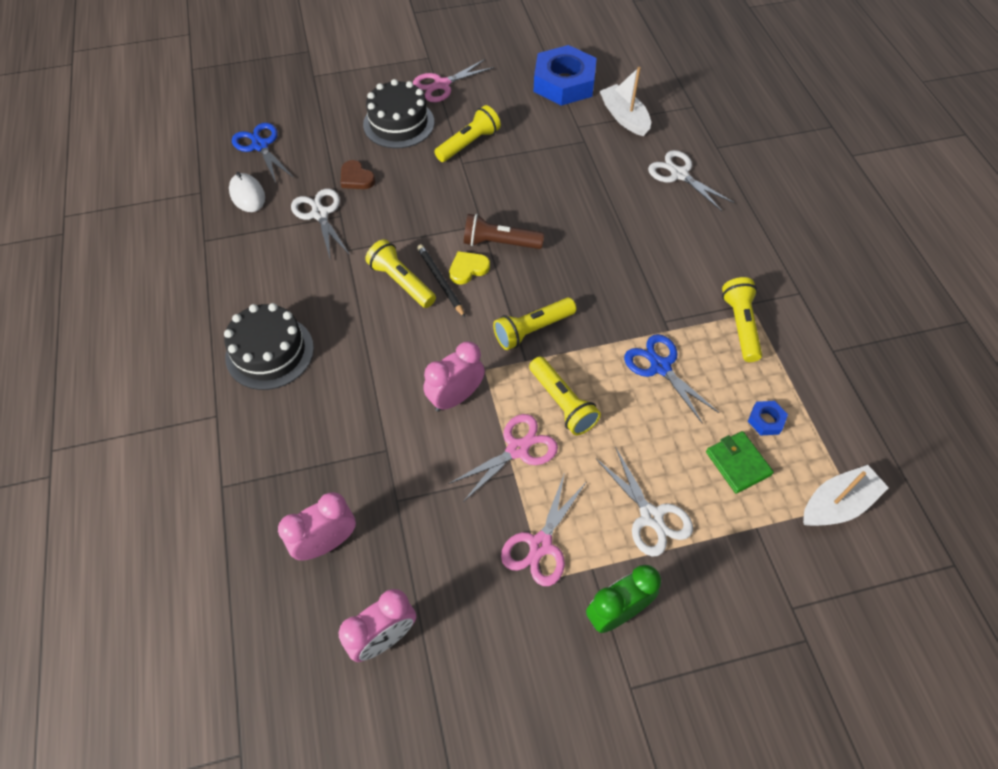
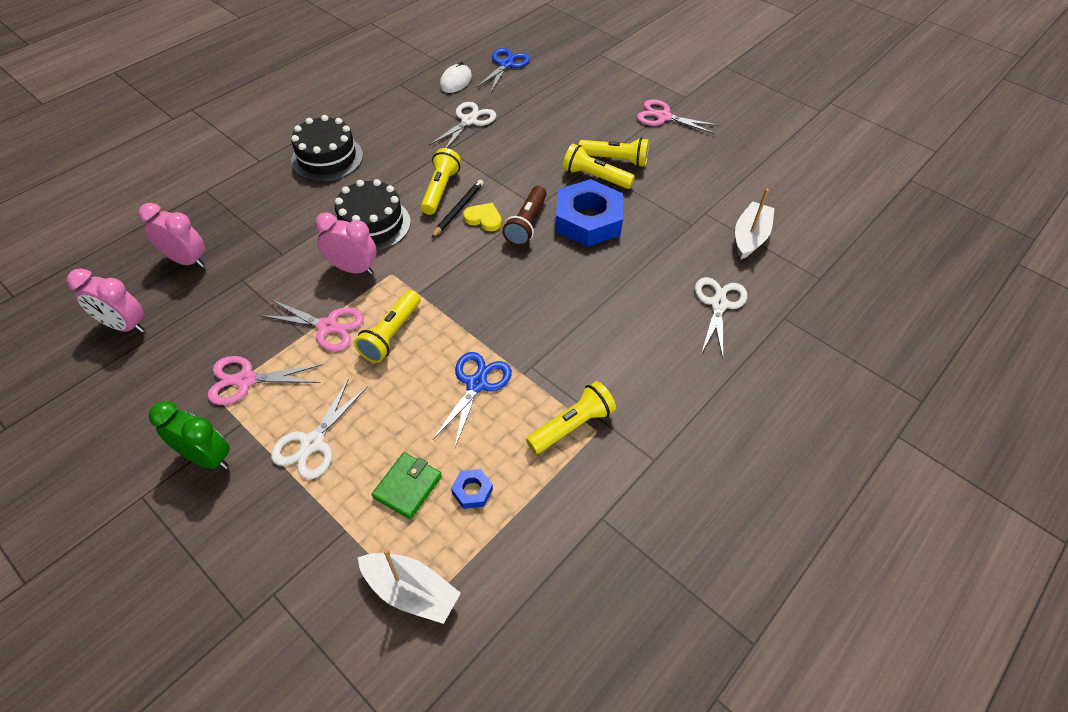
camera: 55 degrees right, 5 degrees down
brown heart [341,160,375,189] -> none
black cake [363,79,434,148] -> black cake moved to [335,179,411,251]
brown flashlight [464,214,544,249] -> brown flashlight turned 135 degrees counterclockwise [502,186,547,246]
yellow flashlight [493,298,576,350] -> yellow flashlight moved to [562,144,635,189]
blue nut [533,45,597,106] -> blue nut moved to [555,179,623,247]

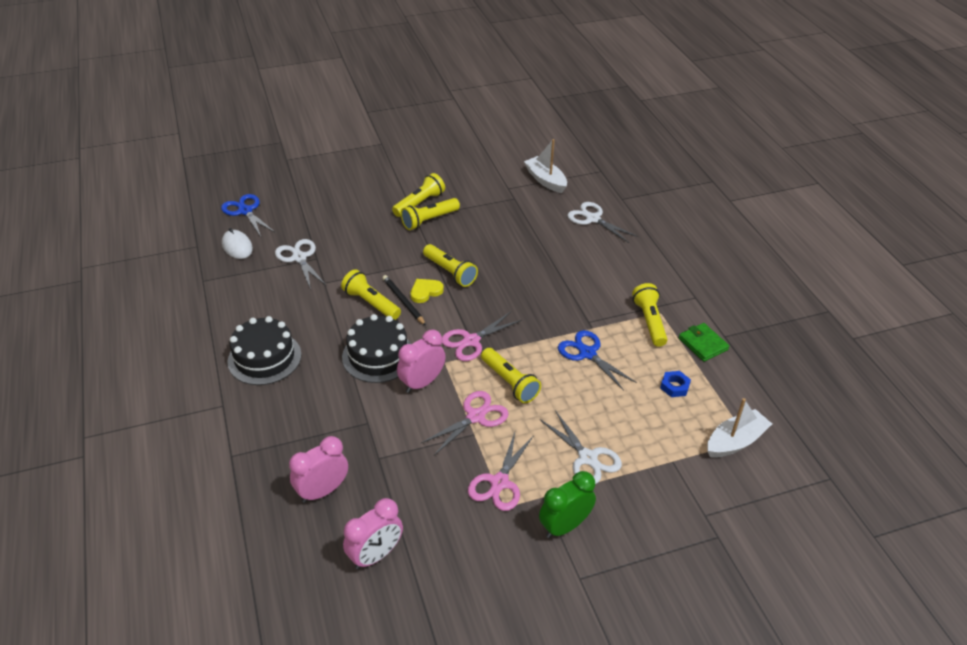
camera: 60 degrees left, 10 degrees down
green wallet [372,452,442,519] -> green wallet moved to [679,323,729,362]
brown flashlight [502,186,547,246] -> yellow flashlight [423,244,478,287]
blue nut [555,179,623,247] -> none
pink scissors [637,99,719,134] -> pink scissors moved to [442,312,522,361]

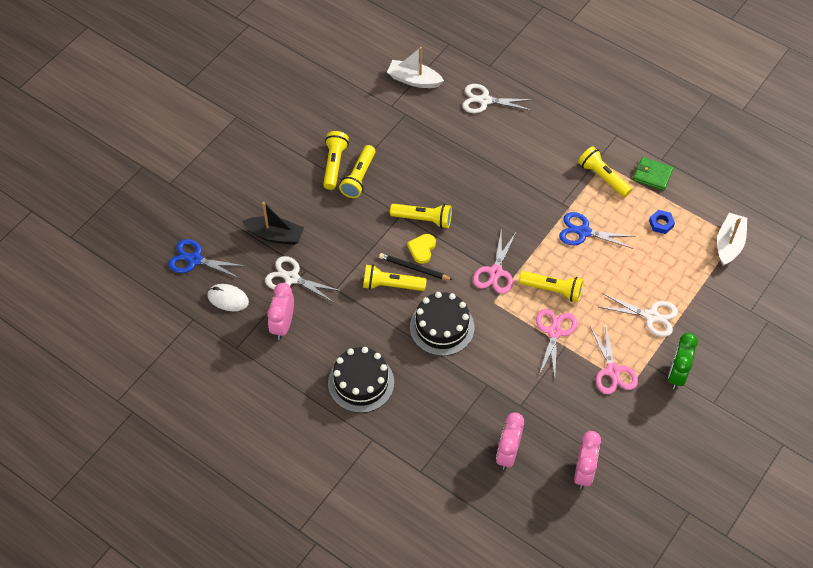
camera: 35 degrees left, 15 degrees up
pink clock [397,330,446,393] -> pink clock moved to [267,283,294,340]
none -> black boat [242,202,304,245]

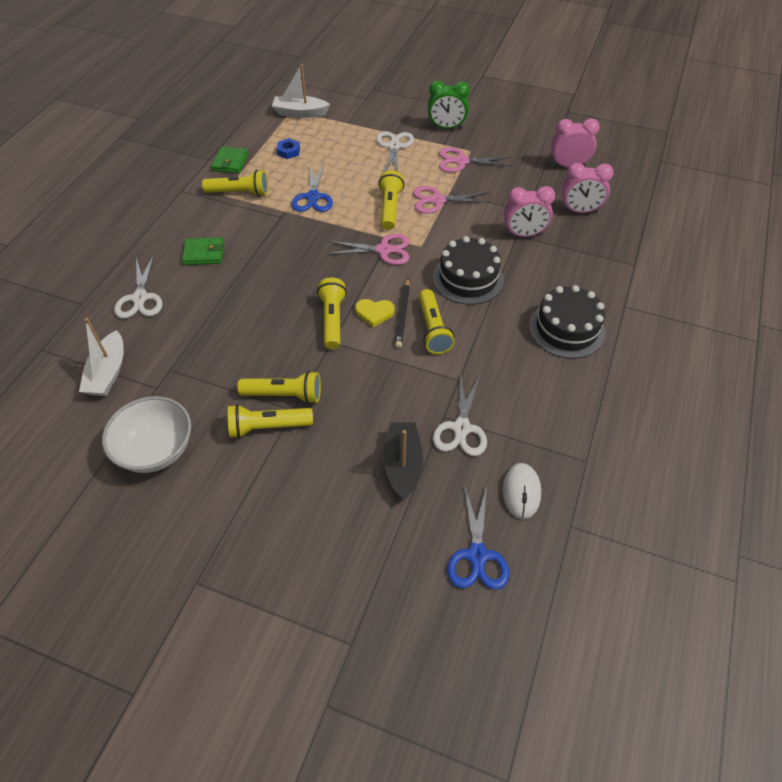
camera: 105 degrees left, 5 degrees down
pink clock [267,283,294,340] -> pink clock moved to [504,186,555,237]
yellow flashlight [578,146,632,197] -> yellow flashlight turned 120 degrees counterclockwise [202,170,268,197]
pink scissors [590,322,638,394] -> pink scissors turned 150 degrees counterclockwise [439,147,513,173]
none -> white bowl [102,396,191,473]
none -> green wallet [182,237,224,265]

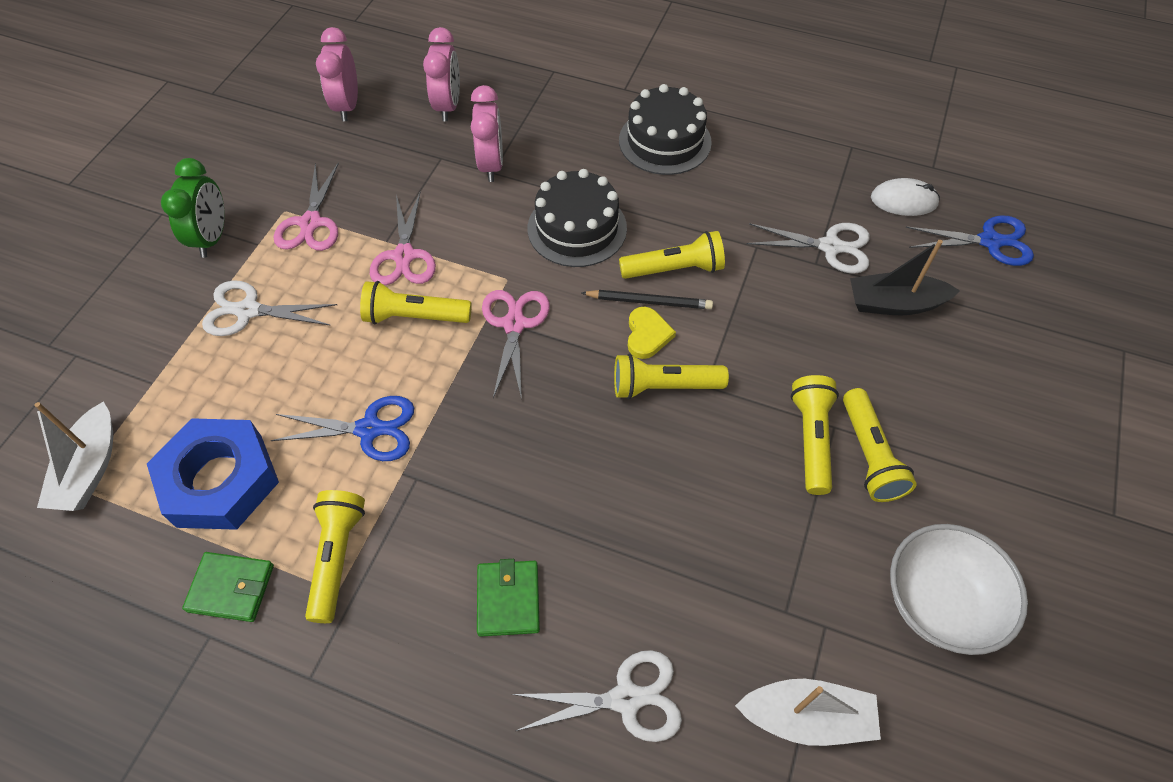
camera: 90 degrees left, 5 degrees up
blue nut [276,138,300,159] -> blue nut [147,418,279,530], size x2.42

